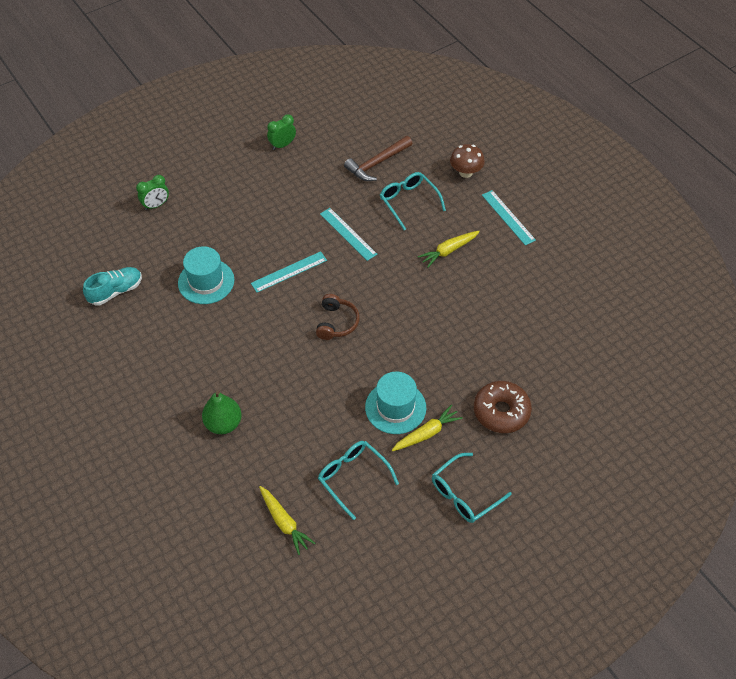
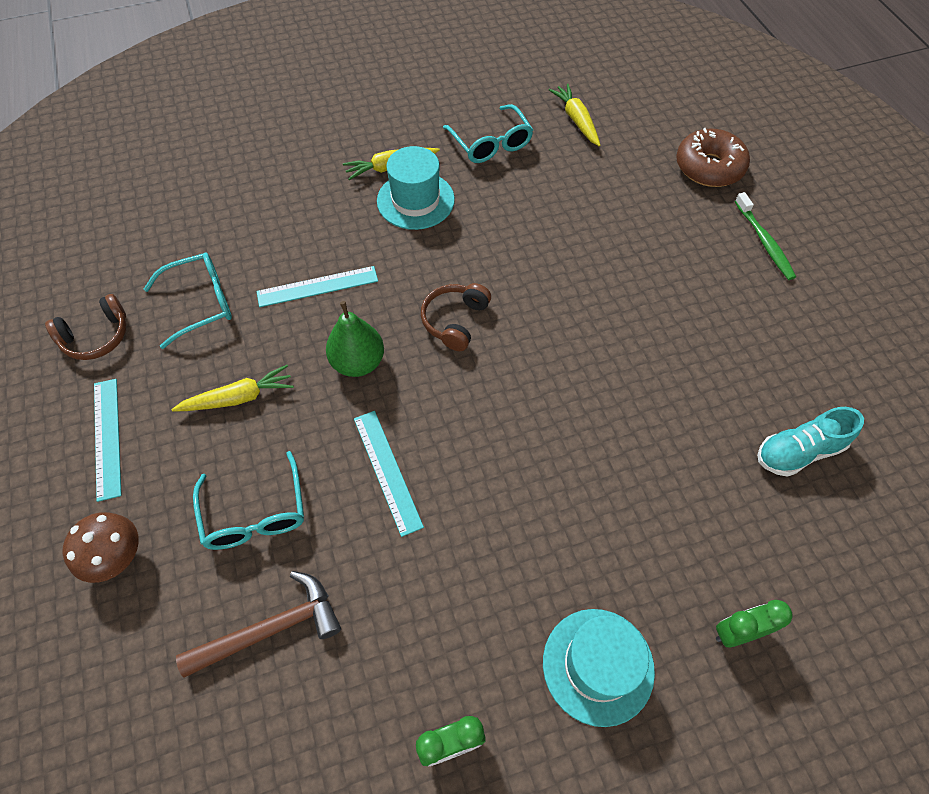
camera: 165 degrees left, 5 degrees up
turquoise hat [178,246,234,304] -> turquoise hat moved to [543,609,655,727]
green pear [202,391,242,434] -> green pear moved to [326,301,384,377]
turquoise ruler [251,251,327,292] -> turquoise ruler moved to [257,266,378,307]
turquoise glasses [432,453,512,523] -> turquoise glasses moved to [144,253,232,349]
brown donut [474,381,532,433] -> brown donut moved to [676,128,750,187]
none -> brown headphones [45,294,126,360]
none -> green toothbrush [735,192,796,280]

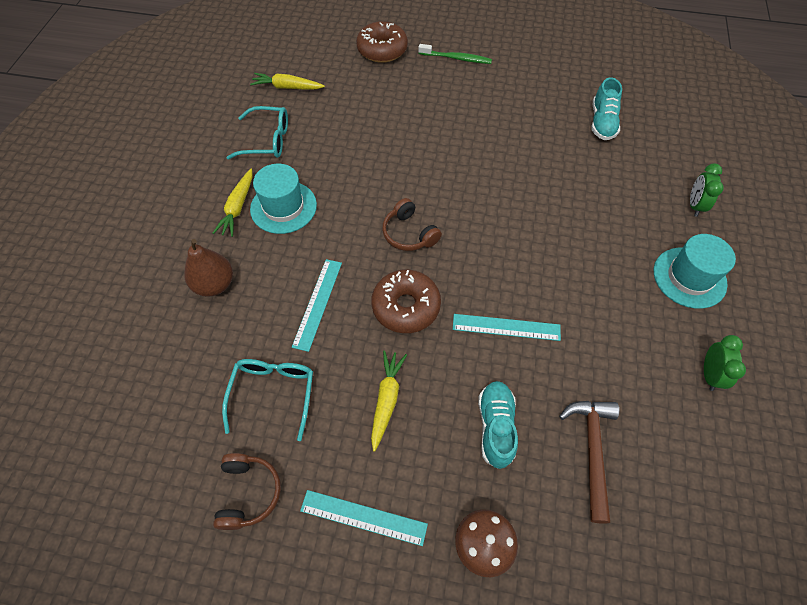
camera: 60 degrees left, 0 degrees up
turquoise glasses [193,451,304,550] -> turquoise shoe [478,381,518,469]
green pear [326,301,384,377] -> brown donut [371,269,441,333]
none -> brown pear [184,239,233,297]

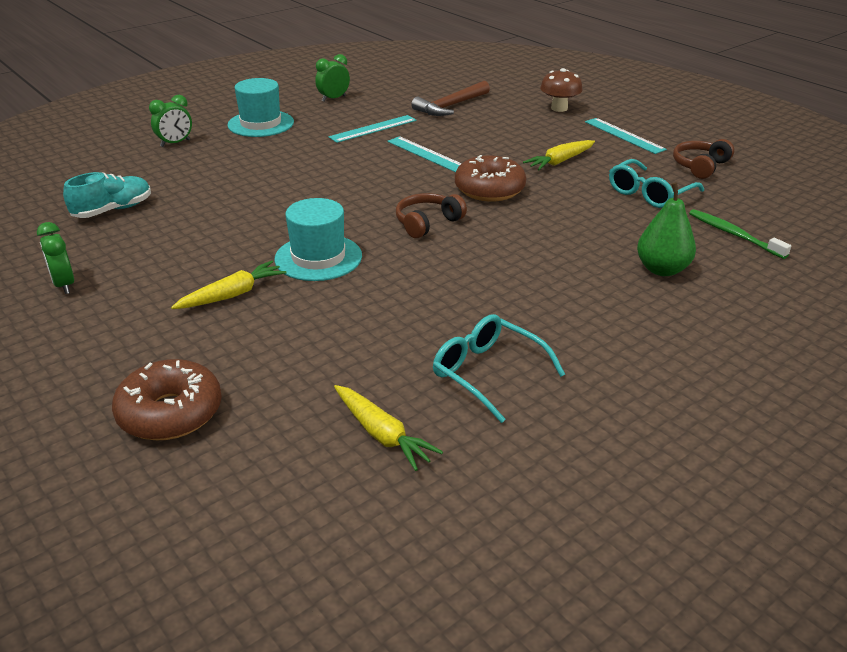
camera: 140 degrees left, 25 degrees down
brown pear [184,239,233,297] -> green pear [637,182,696,276]
yellow carrot [213,169,253,237] -> yellow carrot moved to [171,261,286,309]
turquoise hat [250,164,317,234] -> turquoise hat moved to [274,198,362,281]
turquoise ruler [292,259,342,352] -> turquoise ruler moved to [328,115,417,143]
brown headphones [382,198,442,251] -> brown headphones turned 135 degrees counterclockwise [396,193,467,238]
green toothbrush [418,44,492,64] -> green toothbrush moved to [689,209,791,259]
turquoise shoe [478,381,518,469] -> none
none -> green clock [37,222,74,294]

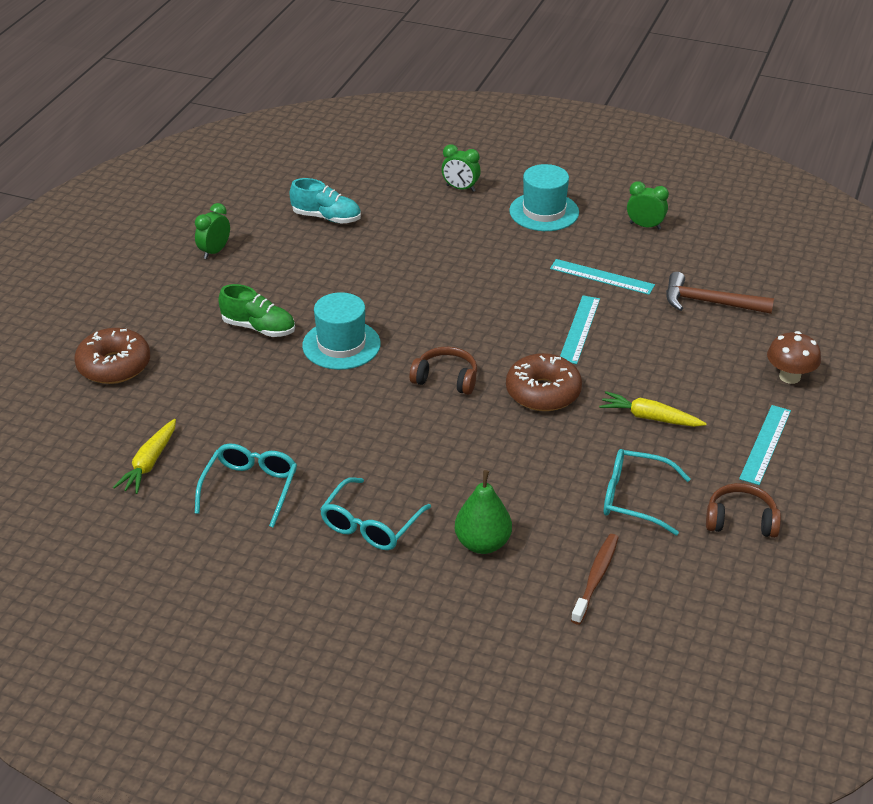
camera: 60 degrees right, 5 degrees up
yellow carrot [171,261,286,309] -> green shoe [218,284,295,337]
green toothbrush [689,209,791,259] -> brown toothbrush [571,534,619,625]
none -> turquoise glasses [320,477,431,550]

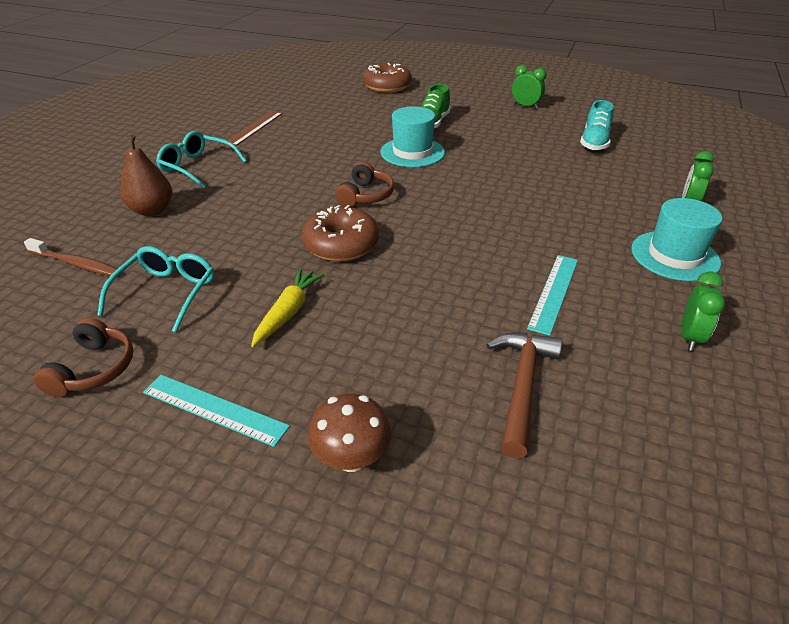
camera: 90 degrees right, 0 degrees up
yellow carrot [113,419,176,494] -> none
turquoise glasses [195,443,297,528] -> brown ruler [223,111,283,146]
green pear [455,470,512,554] -> brown pear [120,134,172,216]
turquoise ruler [560,295,600,364] -> none

